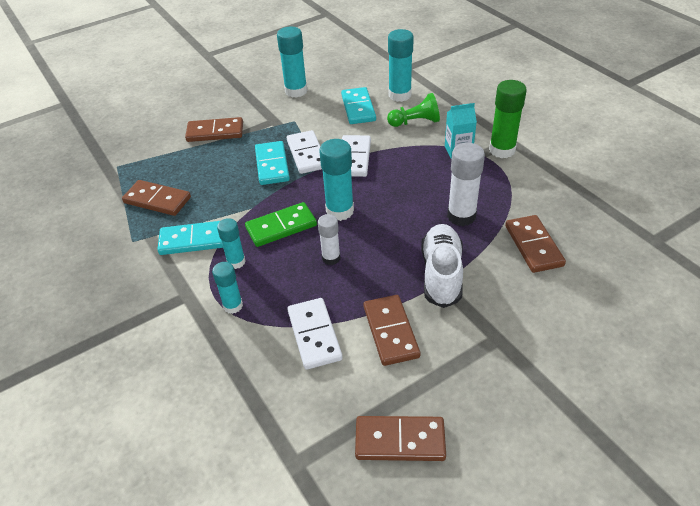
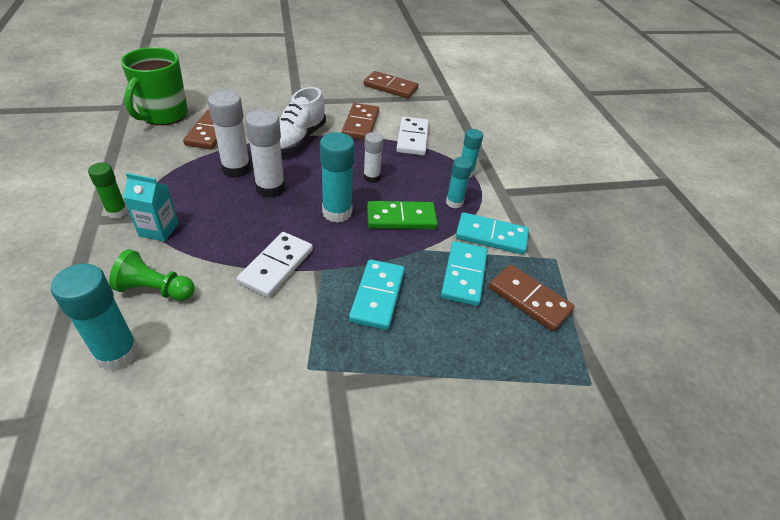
camera: 165 degrees left, 0 degrees up
brown domino [185,117,243,142] -> none
turquoise glue stick [277,27,308,98] -> none
white domino [287,130,322,174] -> none
turquoise domino [341,87,376,124] -> turquoise domino moved to [441,241,488,306]
green glue stick [489,80,527,158] -> green glue stick [88,163,128,219], size x0.62
none -> green mug [121,47,188,125]
none -> white glue stick [245,109,285,198]

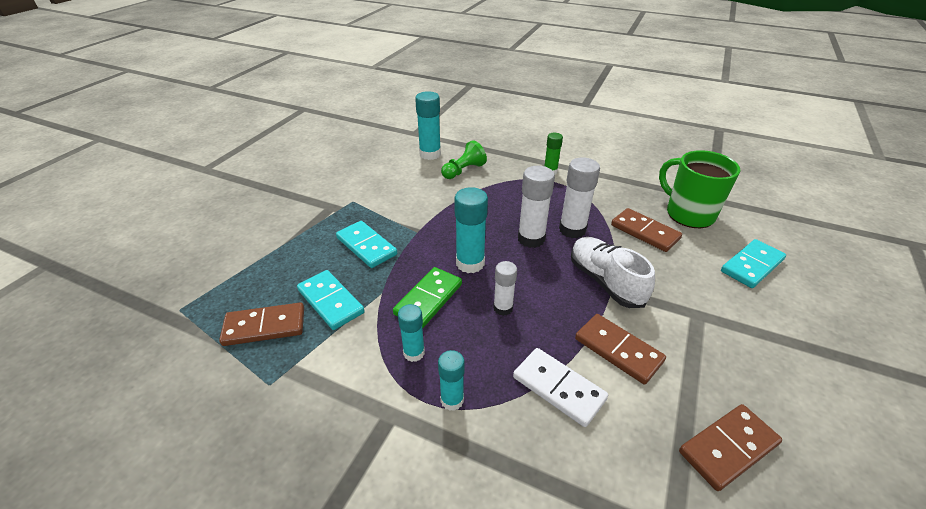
camera: 130 degrees right, 5 degrees down
turquoise carton [123,173,179,242] -> none
white domino [237,232,313,298] -> none
turquoise domino [456,212,529,255] -> turquoise domino moved to [721,239,786,288]

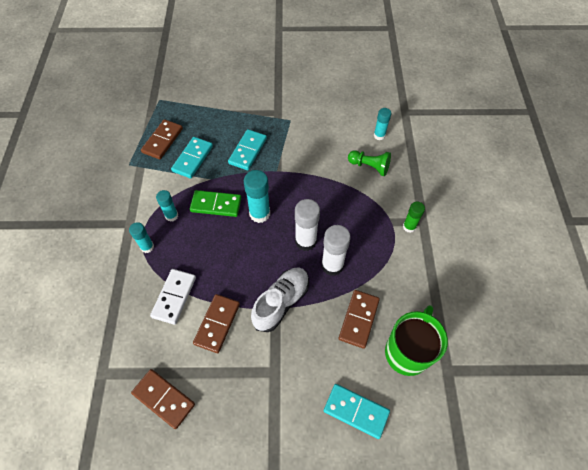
camera: 65 degrees right, 20 degrees up
brown domino [219,302,304,346] -> brown domino turned 60 degrees clockwise [141,119,183,159]
turquoise glue stick [415,91,441,160] -> turquoise glue stick [374,108,391,140], size x0.62
white glue stick [493,261,517,316] -> none

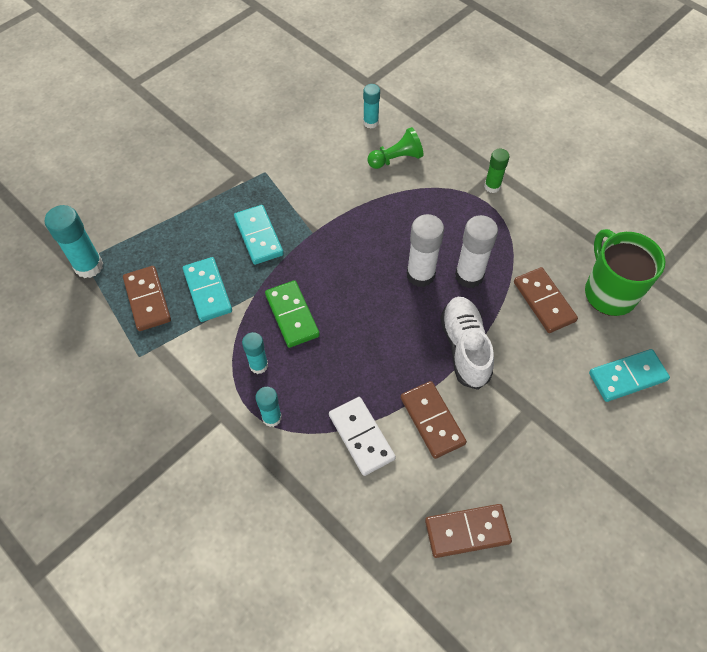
camera: 45 degrees left, 0 degrees up
green domino [190,190,241,217] -> green domino turned 75 degrees counterclockwise [265,280,320,348]
turquoise glue stick [244,170,270,223] -> turquoise glue stick moved to [45,205,103,278]

